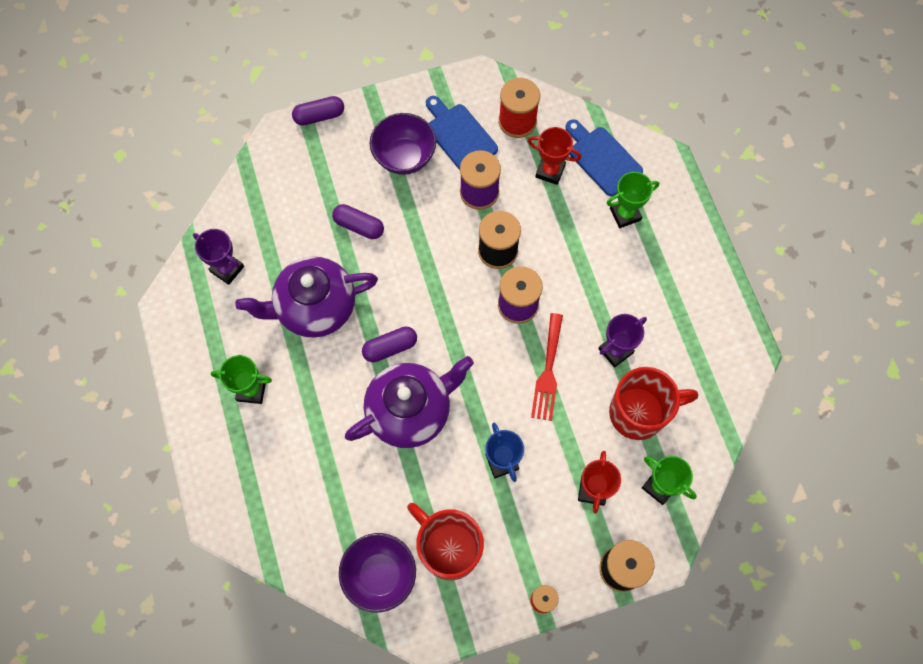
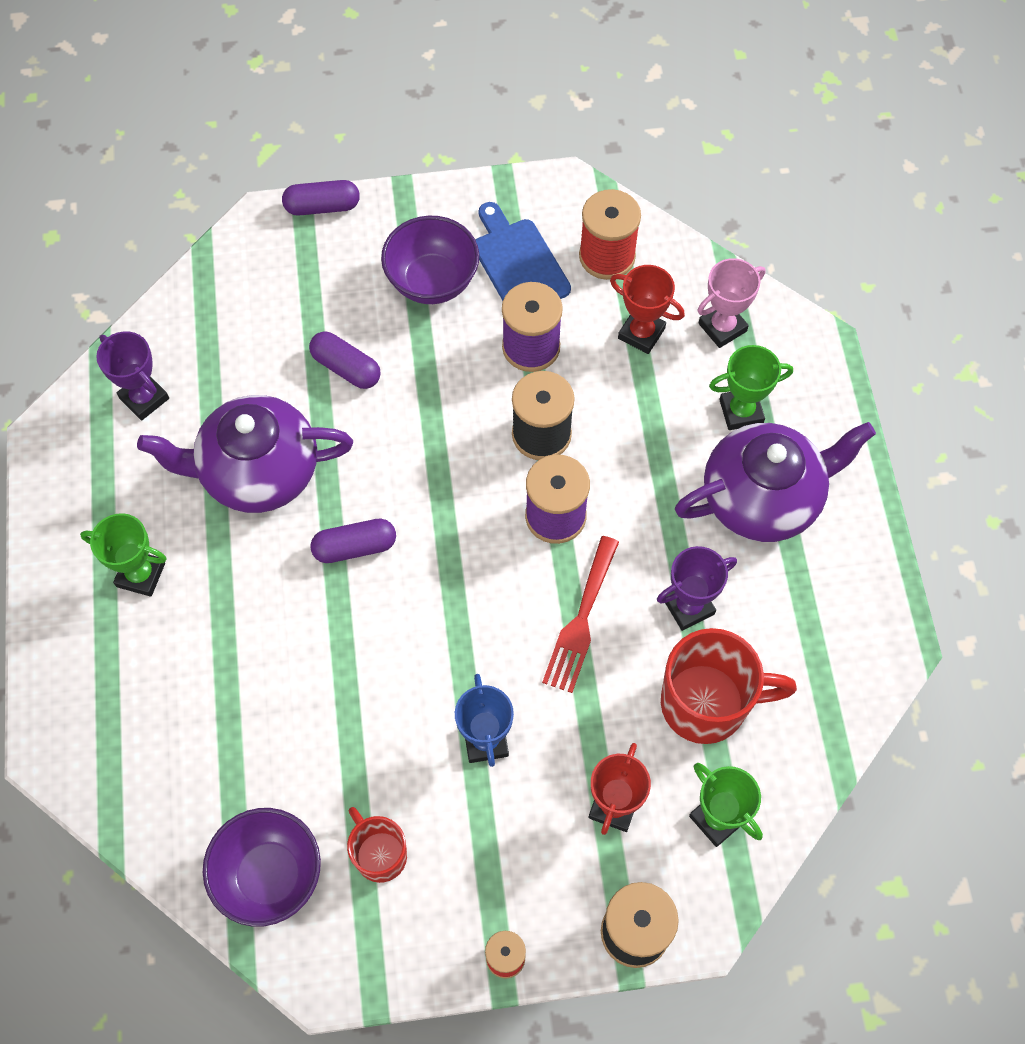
camera: 10 degrees right, 5 degrees down
purple teapot [345,356,474,448] -> purple teapot moved to [675,422,876,542]
red mug [407,503,484,580] -> red mug [347,807,407,883], size x0.59
blue cutting board [565,119,643,196] -> pink trophy [698,258,765,348]

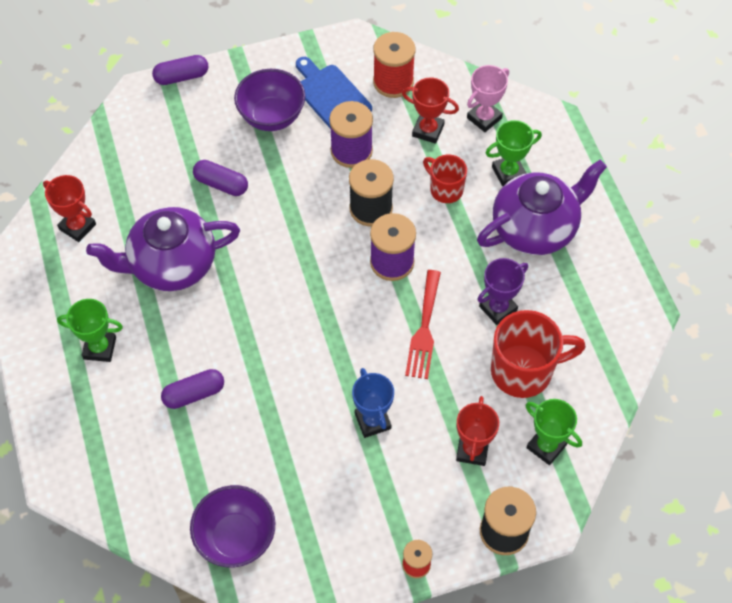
camera: 10 degrees left, 5 degrees down
purple trophy [96,331,169,420] -> red trophy [43,175,96,242]
purple capsule [310,519,396,563] -> purple capsule moved to [161,369,224,409]
red mug [347,807,407,883] -> red mug moved to [423,155,467,203]

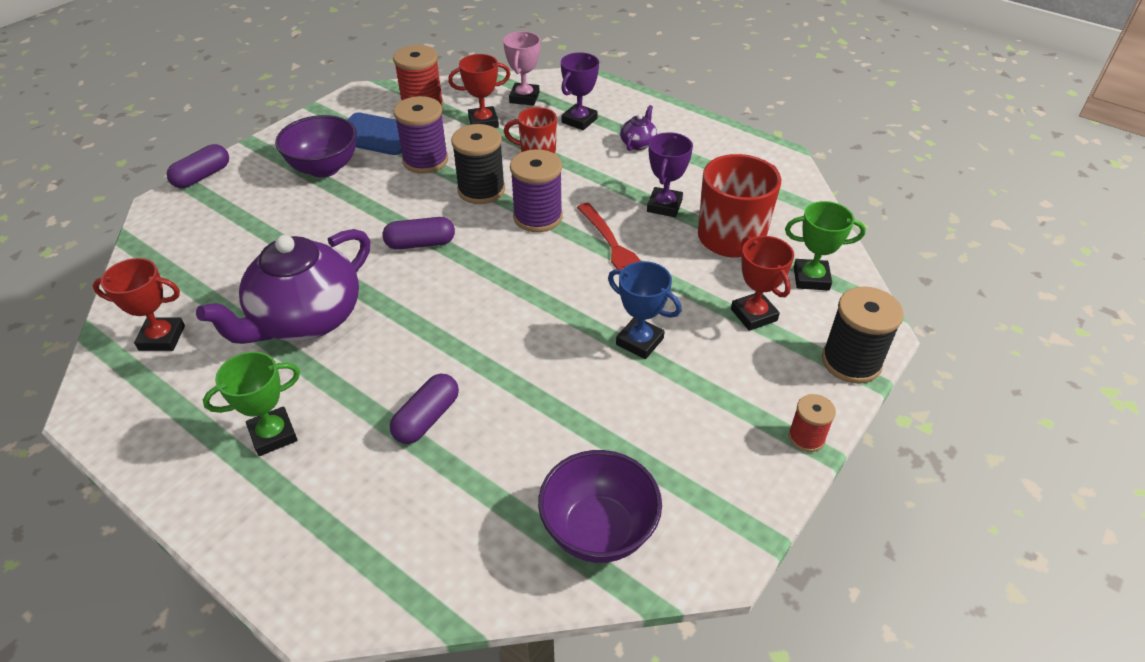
camera: 35 degrees left, 15 degrees down
purple capsule [193,160,248,196] -> purple capsule moved to [382,217,455,250]
purple teapot [477,160,607,255] -> purple teapot [620,105,657,151], size x0.41
green trophy [486,120,542,186] -> purple trophy [561,52,599,130]

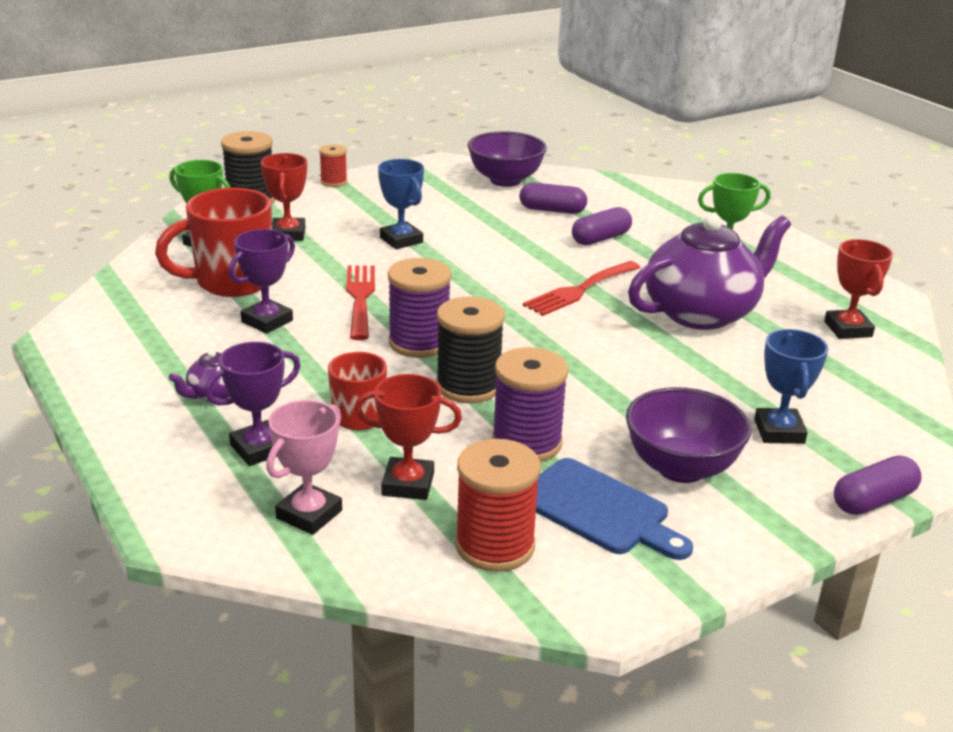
camera: 160 degrees left, 15 degrees down
red trophy [92,258,185,351] -> red trophy turned 60 degrees clockwise [824,239,893,339]
purple capsule [382,217,455,250] -> purple capsule moved to [519,183,587,214]
none -> red fork [523,261,641,316]
none -> blue trophy [754,329,828,444]

